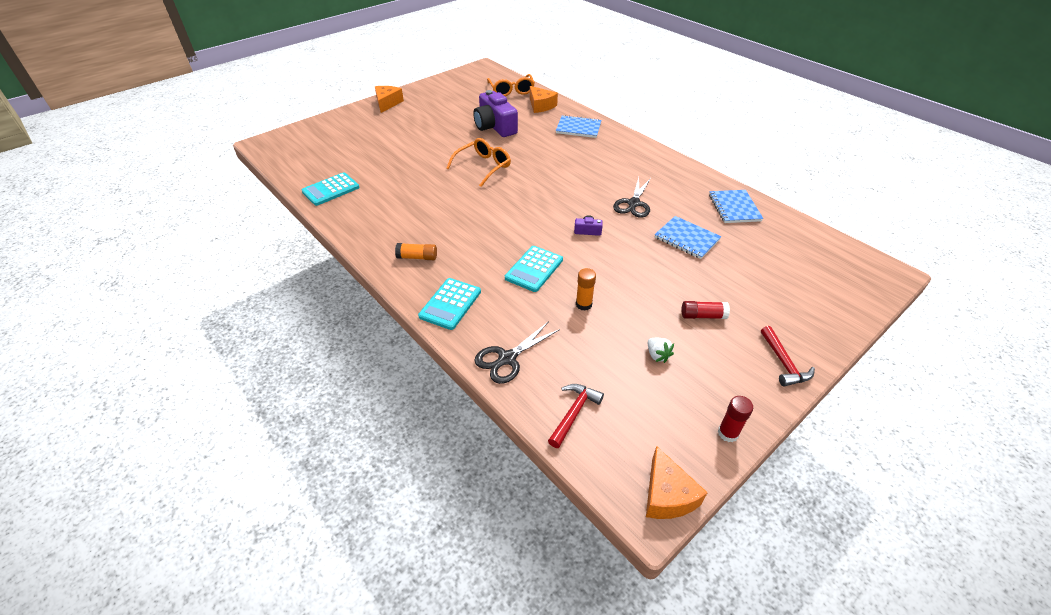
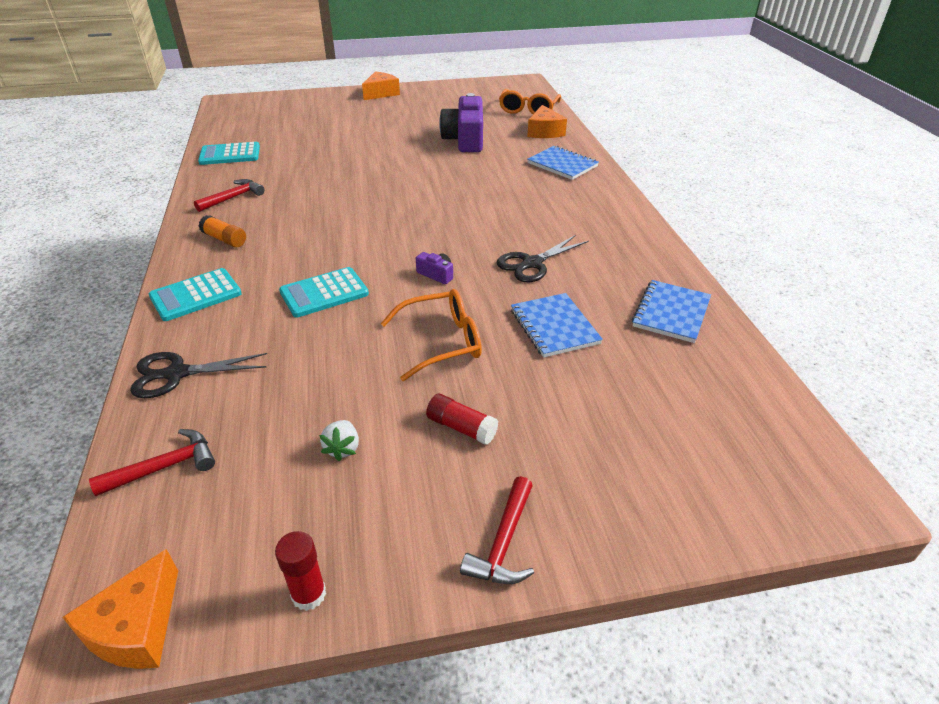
camera: 30 degrees right, 5 degrees down
orange glasses [446,138,511,187] -> orange glasses moved to [381,289,482,381]
orange glue stick [576,268,596,311] -> none
none -> red hammer [194,179,264,212]

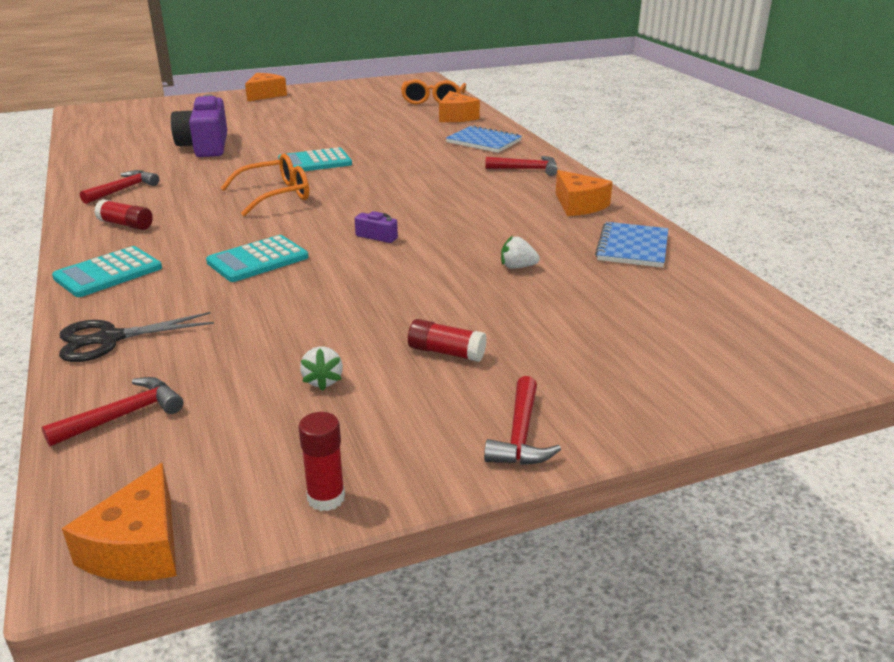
camera: 10 degrees left, 10 degrees down
turquoise calculator [198,142,260,165] -> turquoise calculator moved to [278,147,352,171]
orange glue stick [199,215,246,247] -> red glue stick [94,199,153,230]
orange glasses [381,289,482,381] -> orange glasses moved to [220,154,309,216]
purple camera [439,93,483,152] -> purple camera moved to [171,94,227,157]
black scissors [497,235,589,282] -> none
blue notebook [511,293,603,358] -> white strawberry [501,236,540,269]
none -> red hammer [485,156,558,176]
none -> orange cheese [556,170,613,216]

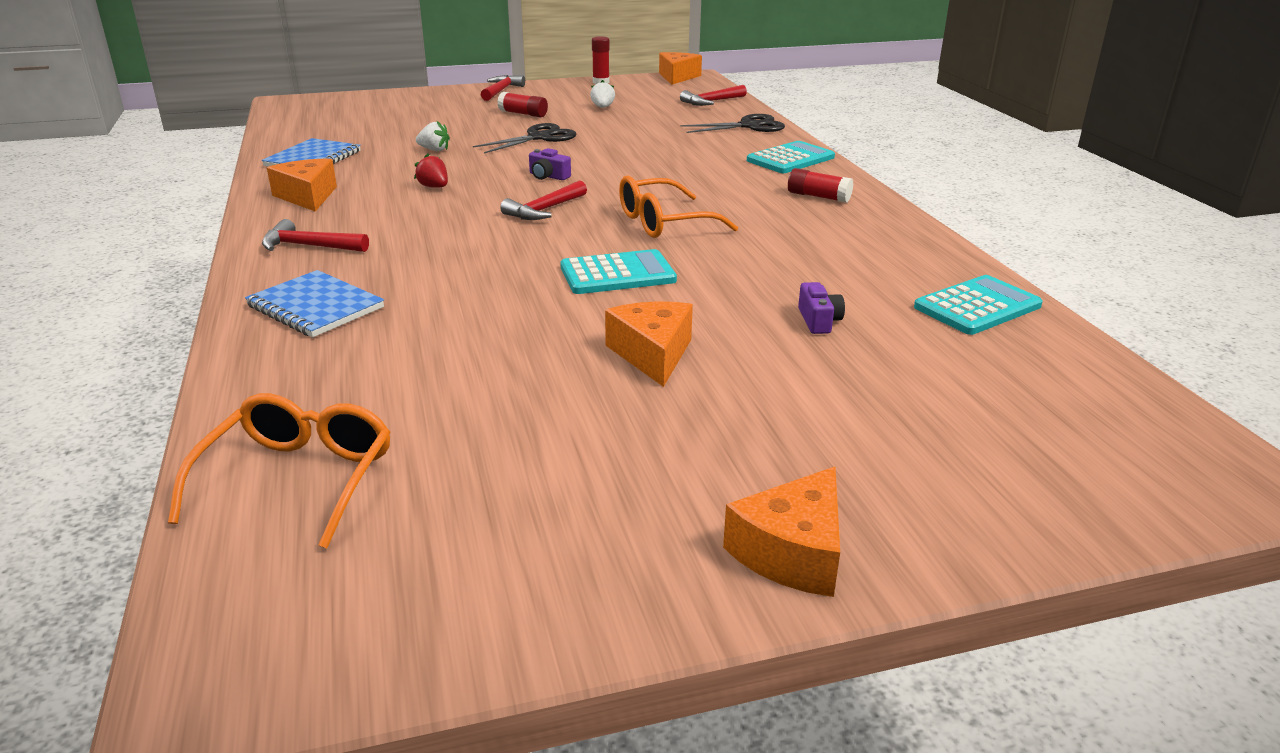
camera: 175 degrees left, 0 degrees up
red hammer [80,170,159,204] -> red hammer moved to [500,180,587,220]
purple camera [171,94,227,157] -> purple camera [798,282,845,334], size x0.42
turquoise calculator [206,235,309,282] -> turquoise calculator moved to [914,275,1043,335]
orange cheese [439,91,480,122] -> orange cheese moved to [605,301,693,387]
none -> red strawberry [414,153,448,188]
none -> black scissors [473,123,576,154]

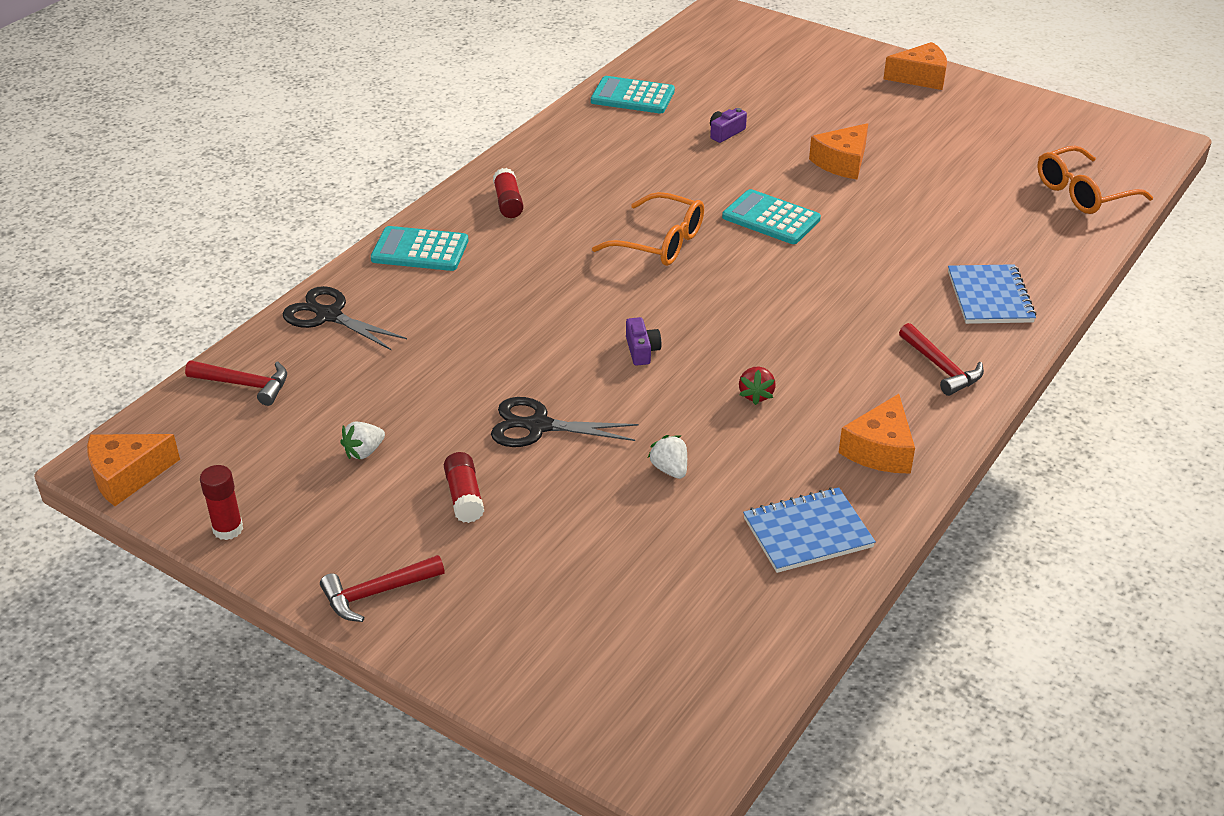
camera: 130 degrees left, 10 degrees up
red hammer [500,180,587,220] -> none

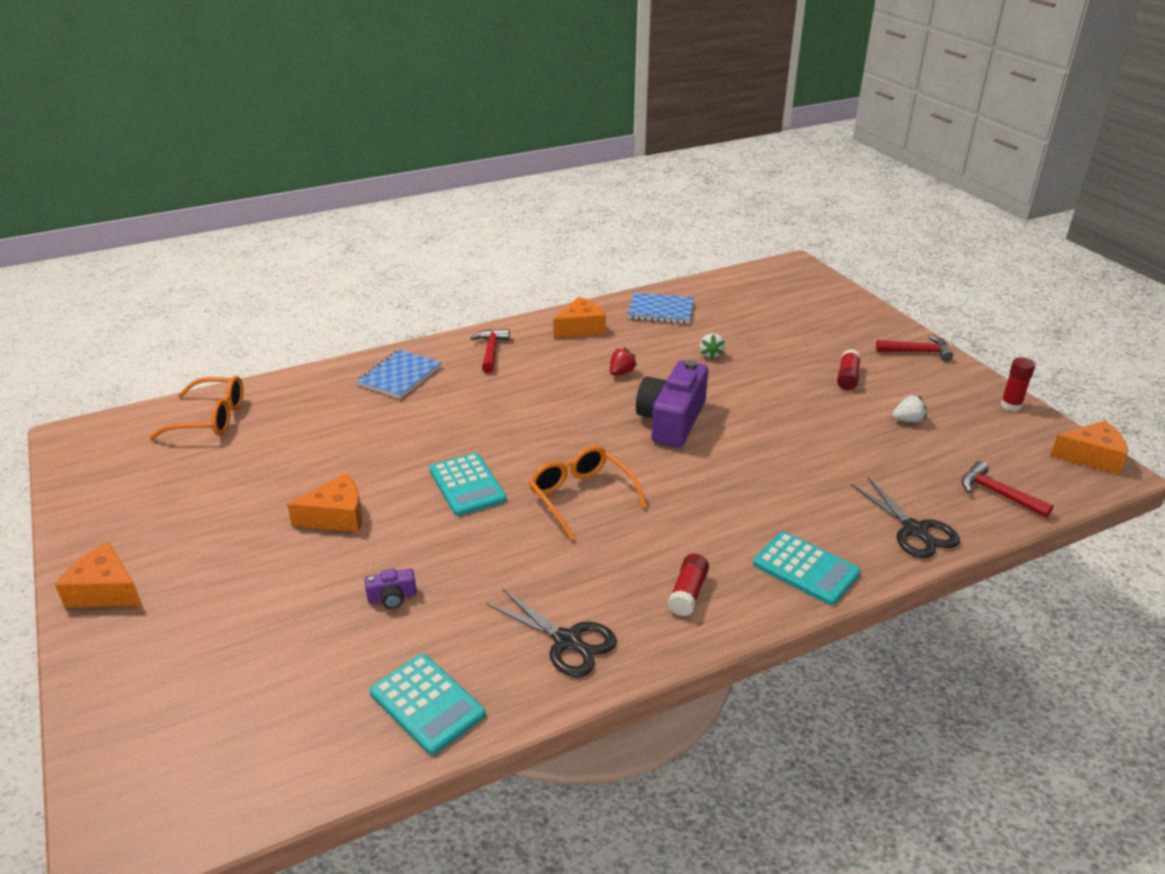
camera: 150 degrees left, 5 degrees down
black scissors [491,397,639,447] -> black scissors moved to [486,589,617,677]
purple camera [626,317,661,366] -> purple camera [636,360,708,448], size x2.36

